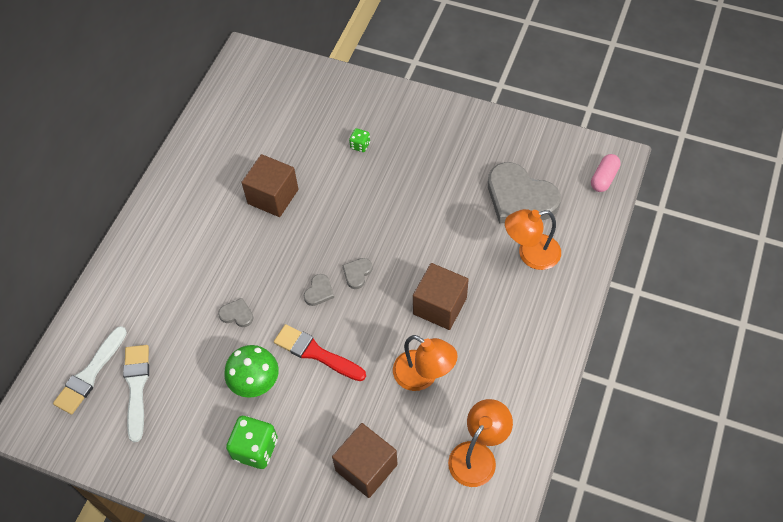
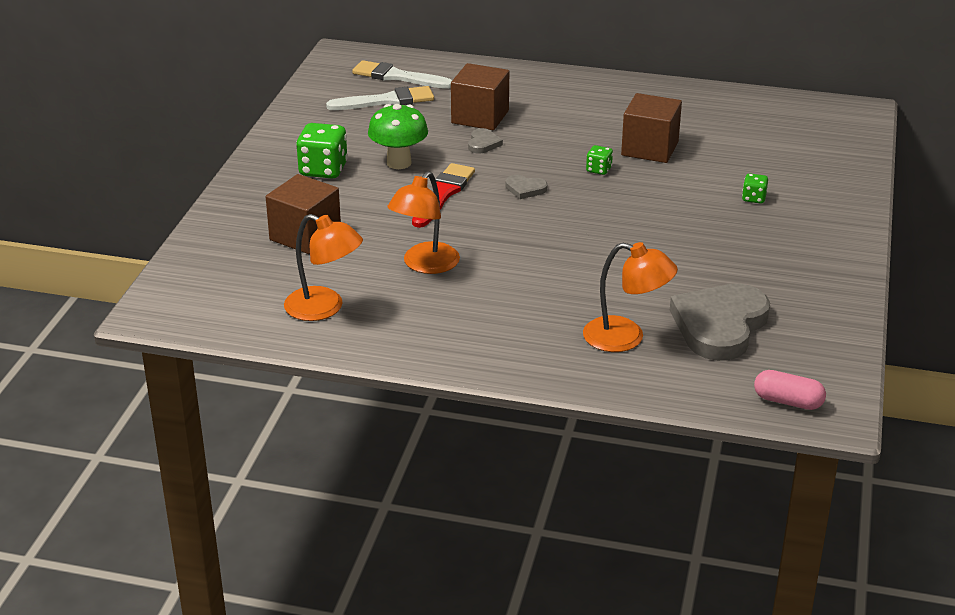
camera: 80 degrees right, 25 degrees down
grey heart [343,258,373,289] -> none
brown cube [413,263,469,330] -> brown cube moved to [451,63,509,130]
orange lamp [505,209,561,270] -> orange lamp turned 135 degrees clockwise [583,242,678,352]
none -> green dice [586,145,613,175]

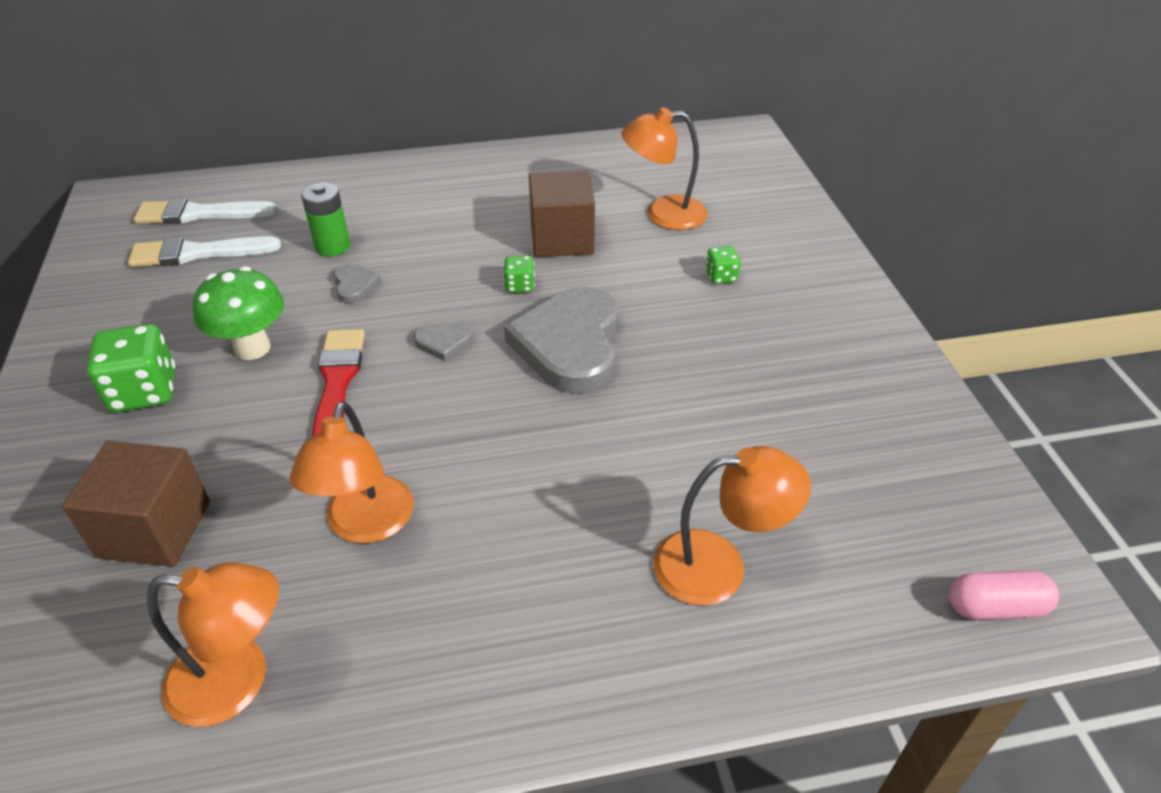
camera: 25 degrees left, 10 degrees up
white brush [326,86,434,110] -> white brush turned 150 degrees counterclockwise [128,236,281,267]
brown cube [451,63,509,130] -> green battery [301,182,350,257]
grey heart [670,284,770,361] -> grey heart moved to [504,287,619,394]
none -> orange lamp [622,107,708,230]

